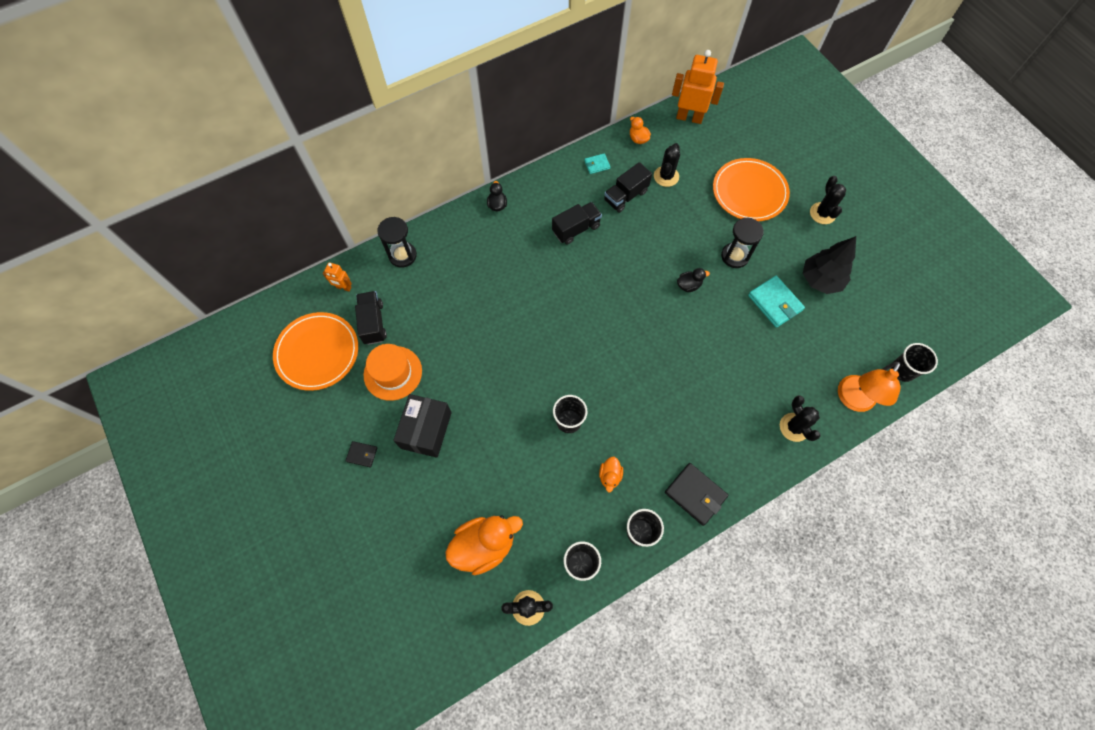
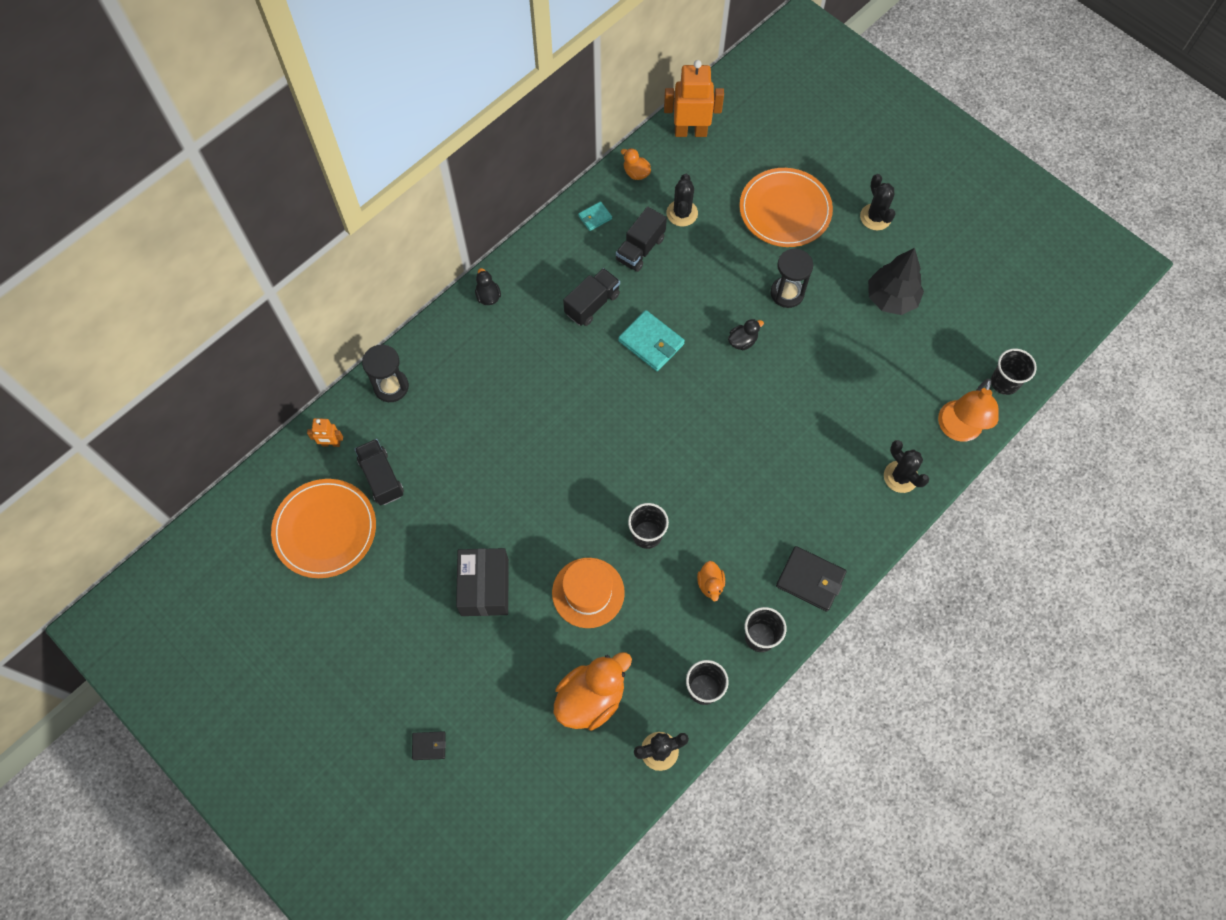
camera: 15 degrees left, 0 degrees up
black wallet [346,441,377,467] -> black wallet moved to [412,731,446,760]
orange hat [364,344,422,401] -> orange hat moved to [552,558,625,628]
turquoise wallet [748,276,805,328] -> turquoise wallet moved to [618,310,685,371]

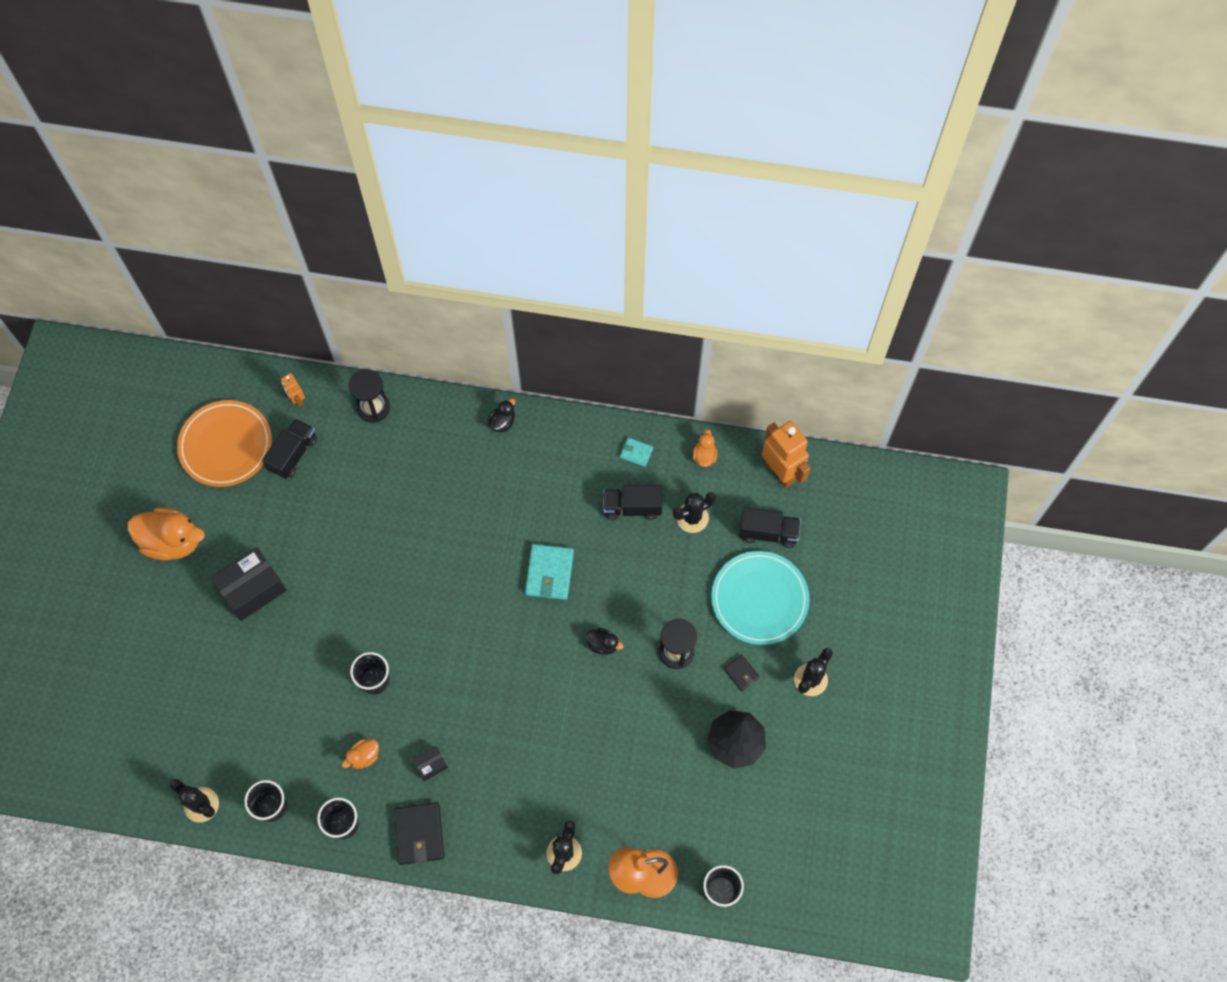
camera: 55 degrees right, 0 degrees up
black wallet [412,731,446,760] -> black wallet moved to [724,655,760,691]
orange hat [552,558,625,628] -> none
orange duck [554,652,632,730] -> orange duck moved to [128,507,204,560]
black truck [563,268,620,326] -> black truck moved to [739,508,801,548]
orange plate [740,168,833,247] -> turquoise plate [711,551,809,645]
none -> black box [413,746,448,781]

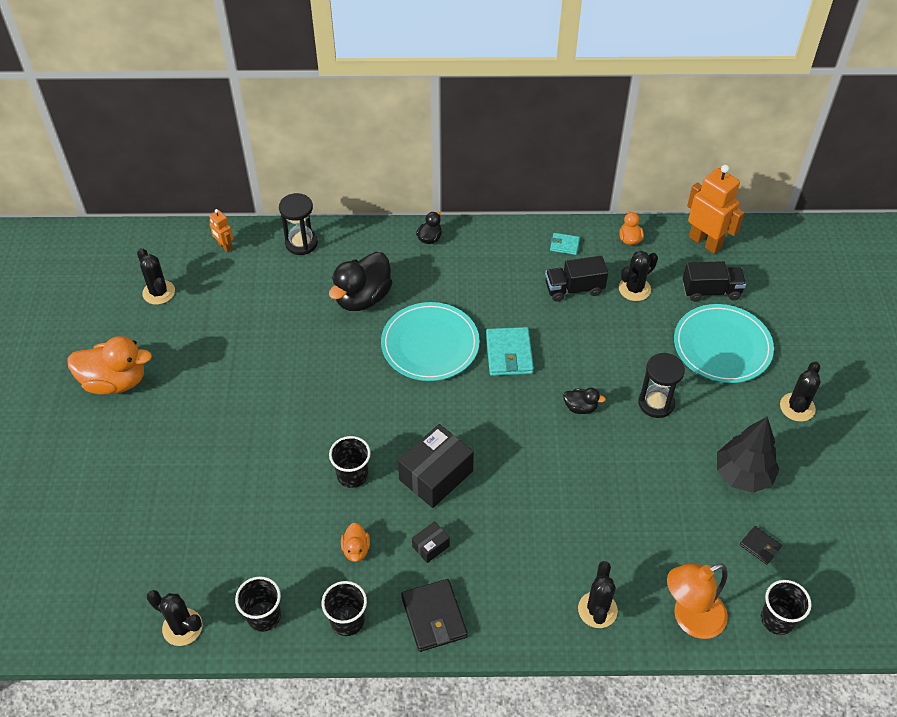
camera: 10 degrees left, 15 degrees down
orange plate [177,400,272,487] -> black cactus [137,248,175,305]
black box [211,547,287,621] -> black box moved to [398,424,474,508]
black truck [262,418,317,479] -> none
orange duck [342,739,379,769] -> orange duck turned 45 degrees counterclockwise [341,523,370,562]
black wallet [724,655,760,691] -> black wallet moved to [740,526,782,565]
none -> black duck [329,252,392,311]
none -> turquoise plate [381,302,480,381]

